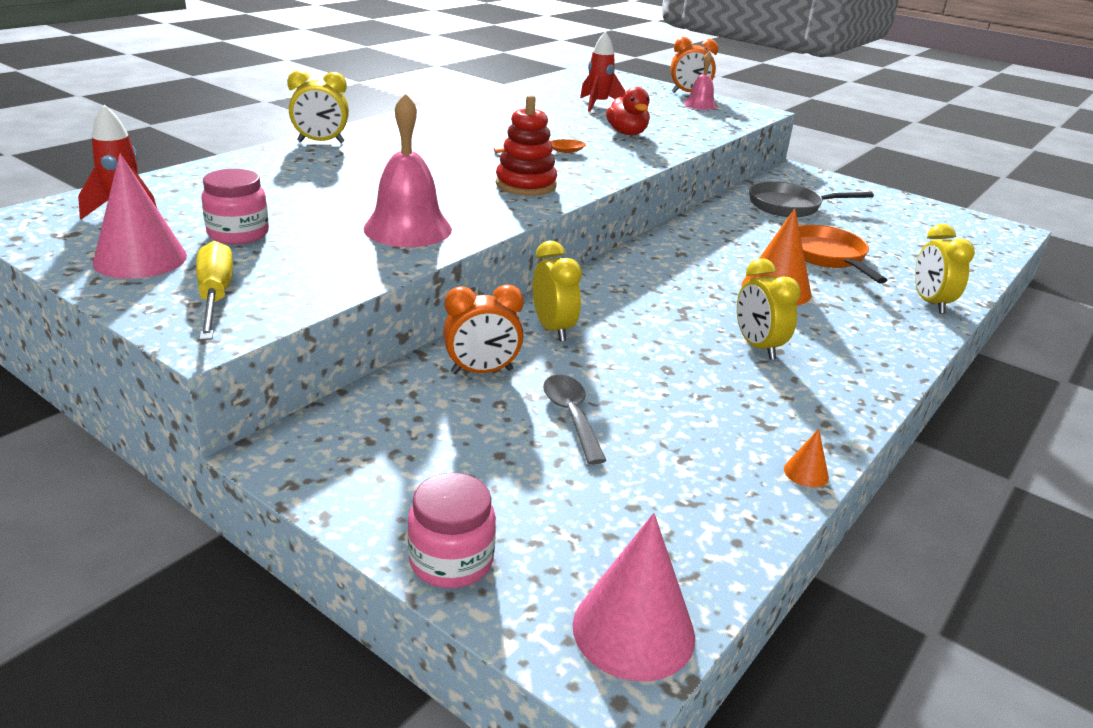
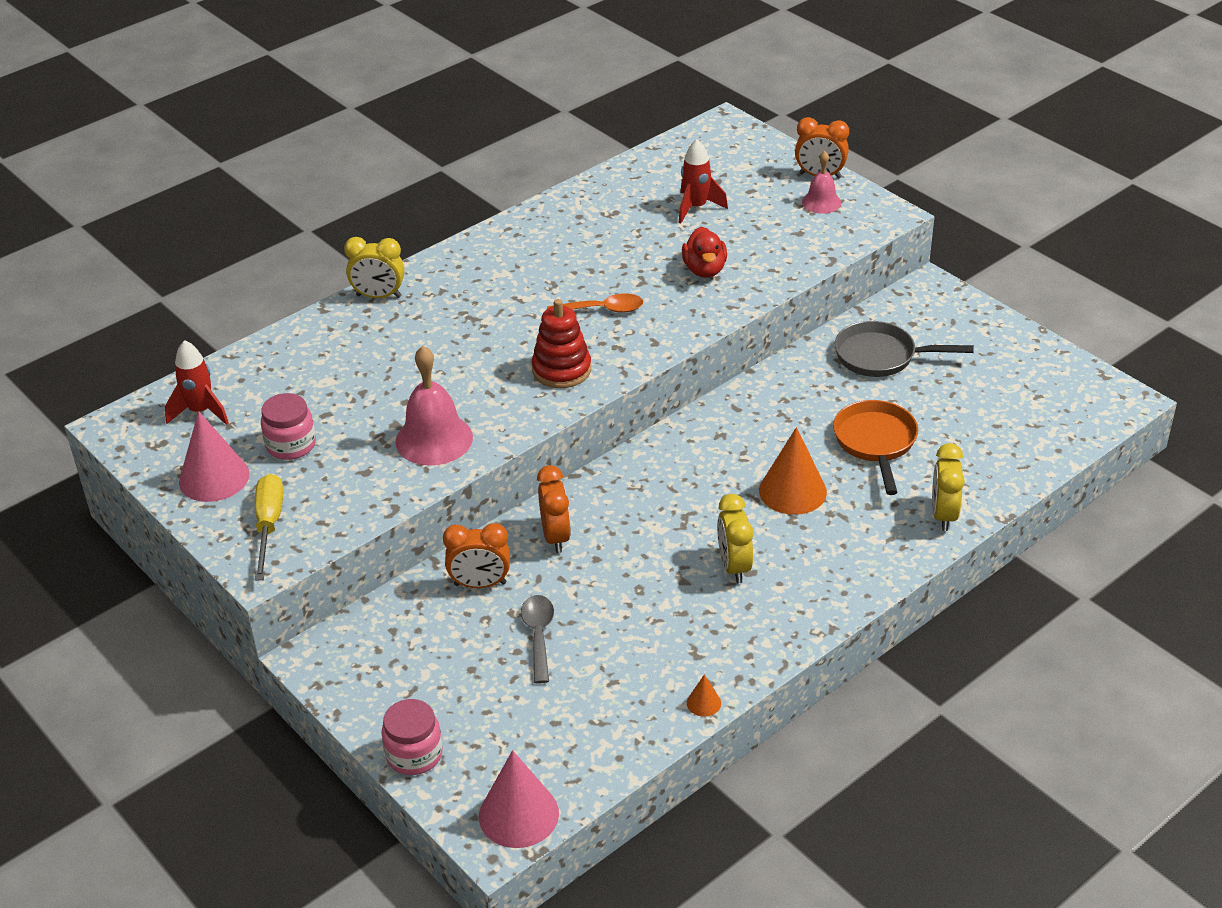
camera: 15 degrees right, 10 degrees up
yellow clock [532,241,582,341] -> orange clock [537,465,571,553]

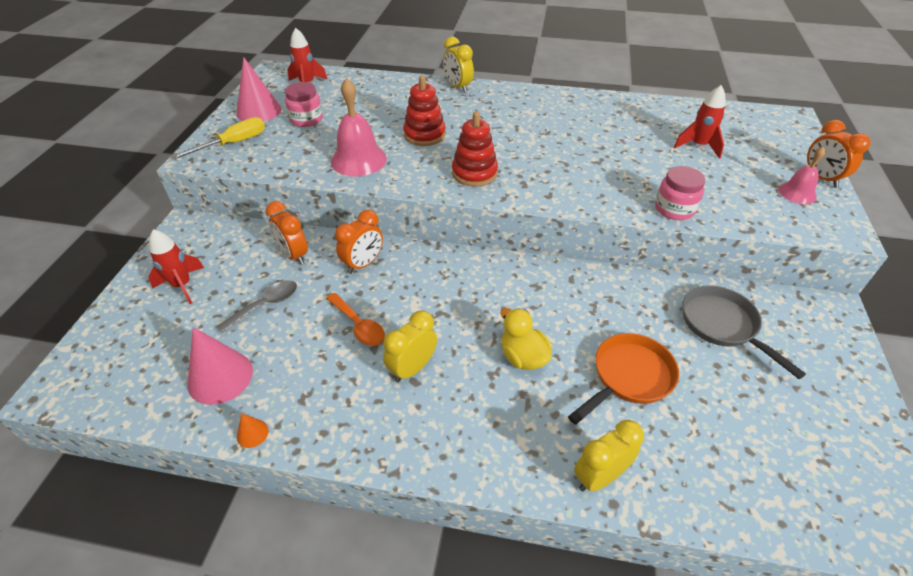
camera: 50 degrees right, 5 degrees up
pink jar [381,699,443,775] -> pink jar moved to [655,166,705,220]
pink cone [479,750,559,848] -> pink cone moved to [187,327,253,405]
orange spoon [547,293,643,313] -> orange spoon moved to [326,293,385,346]
red duck [682,227,727,278] -> none
orange cone [759,427,827,515] -> yellow duck [500,308,552,370]
none -> red rocket [148,229,204,304]
none -> red stacking toy [403,75,446,146]

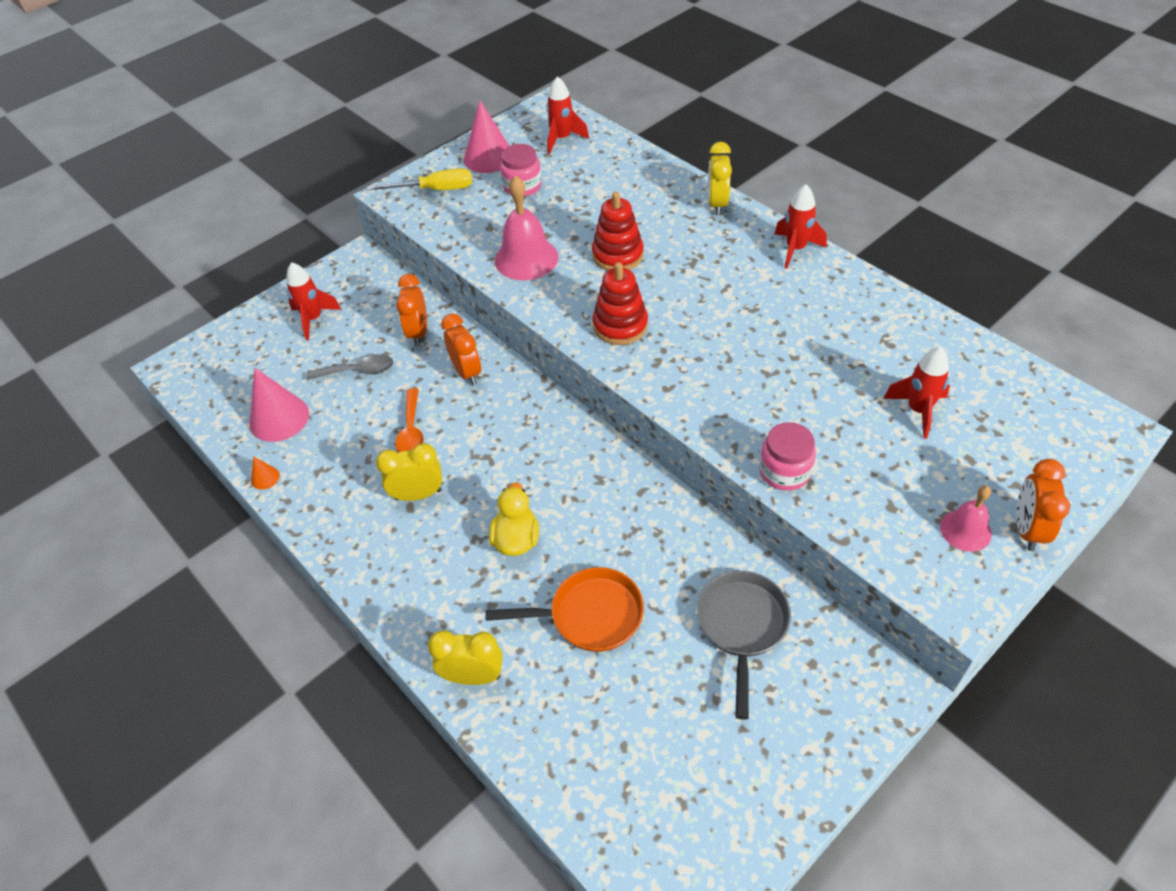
camera: 40 degrees right, 5 degrees up
orange clock [335,210,383,274] -> orange clock turned 105 degrees counterclockwise [441,313,481,385]
none -> red rocket [774,184,827,269]

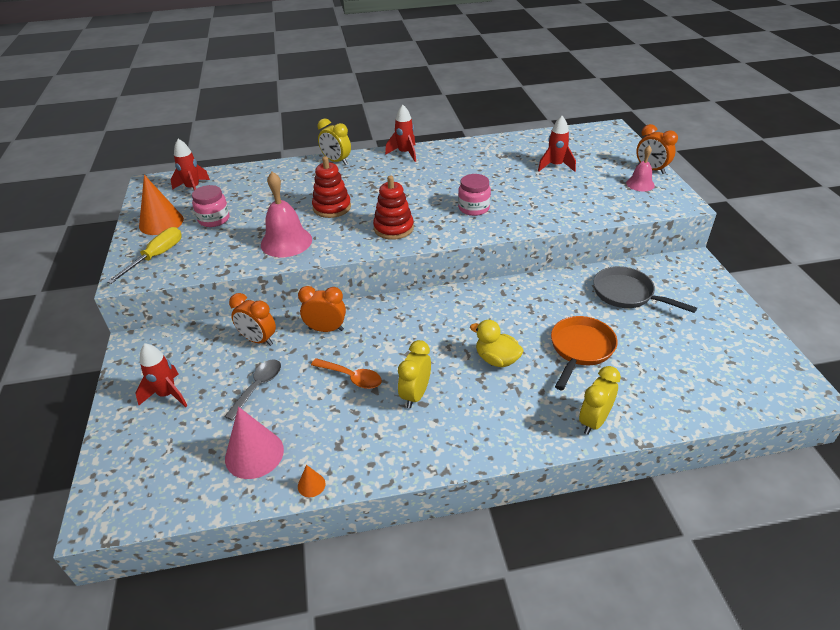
camera: 60 degrees left, 10 degrees down
pink cone [464,100,509,173] -> orange cone [139,175,184,235]
pink jar [759,422,816,491] -> pink jar moved to [458,174,491,216]

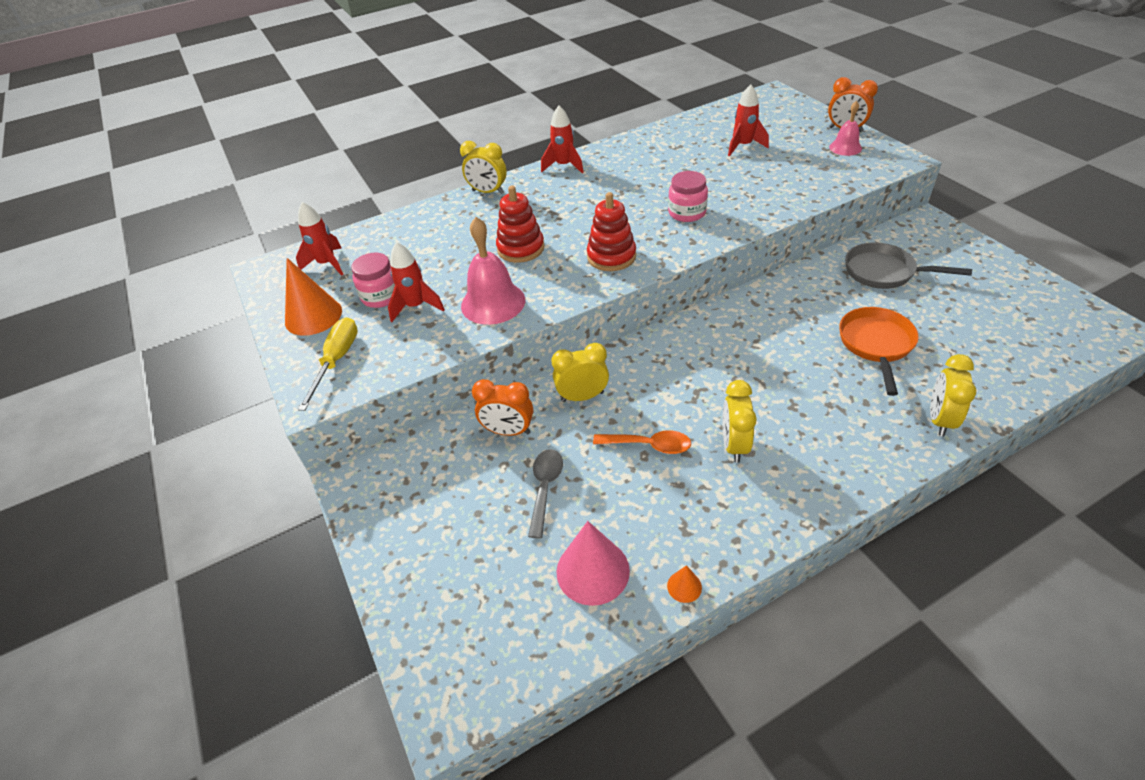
camera: 15 degrees left, 5 degrees up
red rocket [135,343,188,407] -> red rocket moved to [388,242,445,322]
orange clock [298,286,346,332] -> yellow clock [551,343,609,402]
yellow duck [470,320,524,367] -> none

